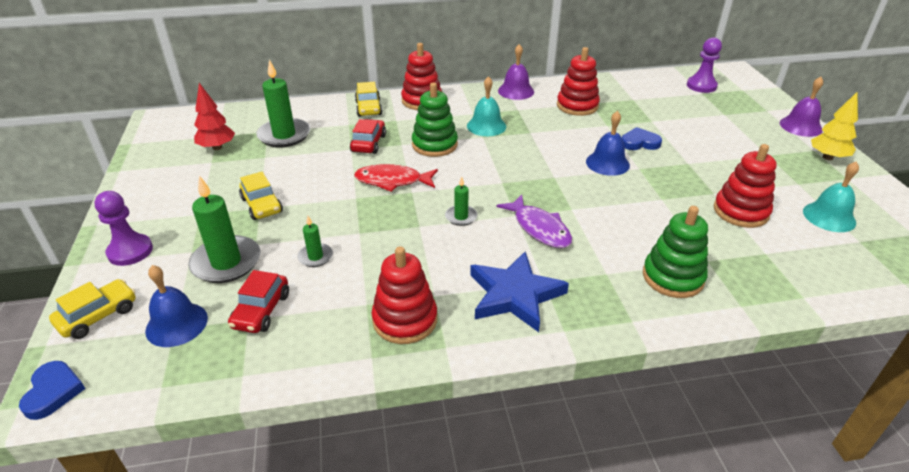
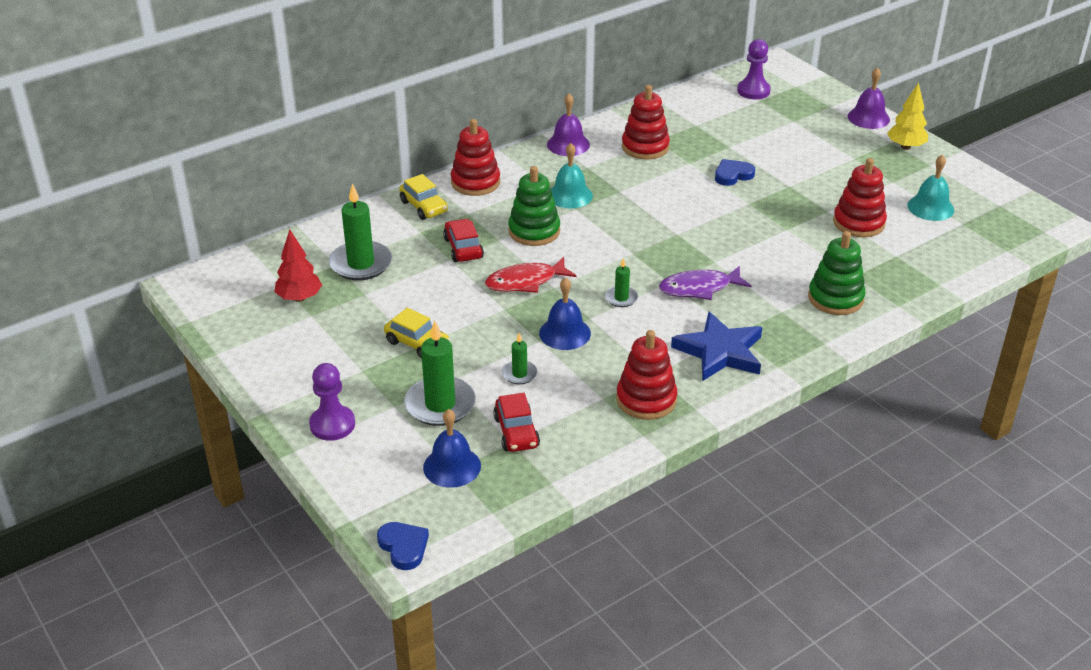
camera: 25 degrees left, 0 degrees up
yellow car [49,279,136,339] -> none
purple fish [496,195,572,248] -> purple fish turned 135 degrees clockwise [659,266,751,300]
blue bell [586,111,630,176] -> blue bell moved to [539,278,591,350]

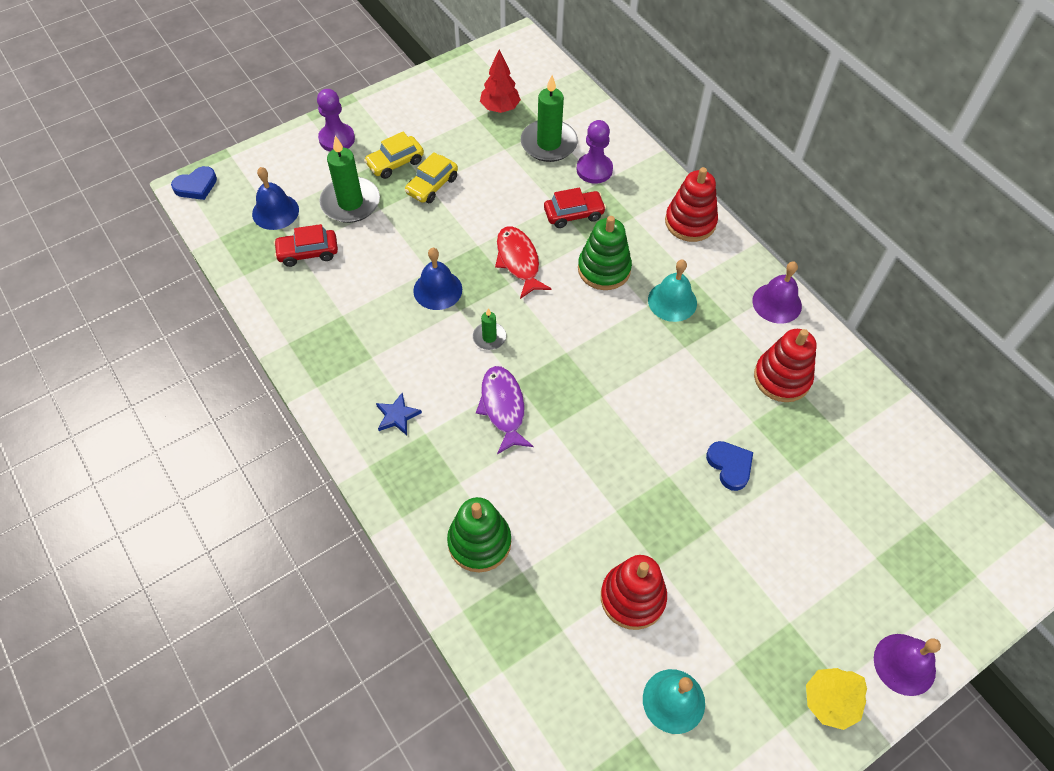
camera: 90 degrees right, 20 degrees up
yellow car [399,174,448,220] -> yellow car moved to [364,132,424,179]
green candle [502,333,538,384] -> none
red stacking toy [616,330,677,420] -> none
blue star [671,312,762,381] -> blue star [376,392,422,435], size x0.49
purple pawn [737,39,771,99] -> purple pawn moved to [577,120,613,184]

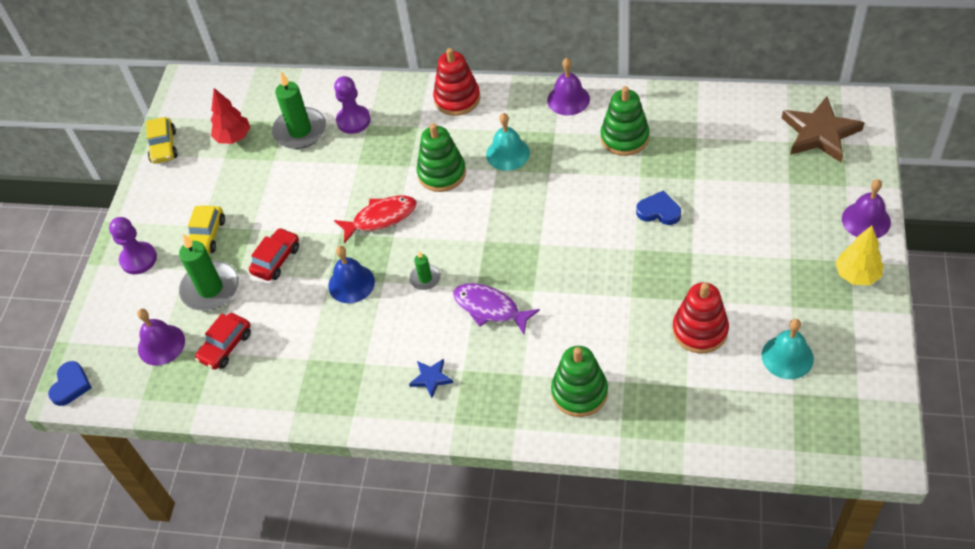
camera: 40 degrees left, 5 degrees down
blue bell [252,167,299,230] -> purple bell [137,309,185,366]
yellow car [405,152,458,203] -> yellow car moved to [146,117,178,164]
red fish [495,226,552,299] -> red fish turned 135 degrees clockwise [334,196,417,243]
red car [544,188,606,228] -> red car moved to [249,228,299,281]
red stacking toy [754,329,817,402] -> green stacking toy [600,86,650,156]
none -> brown star [782,96,864,162]

